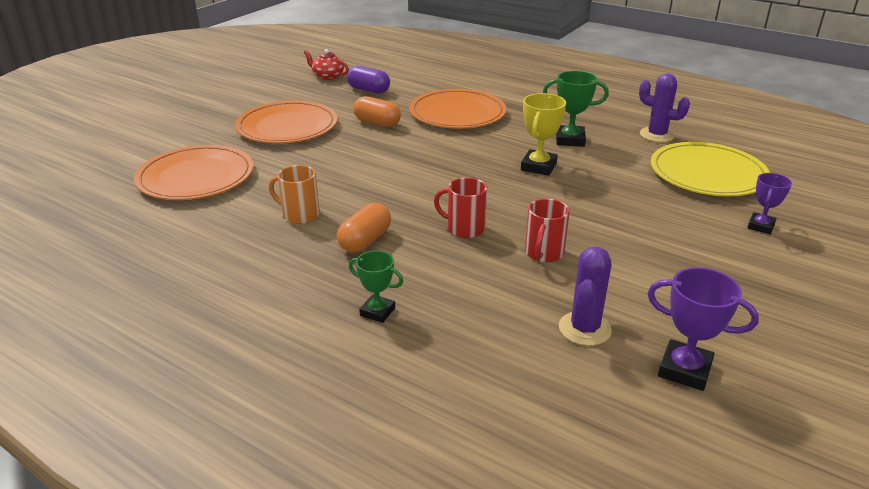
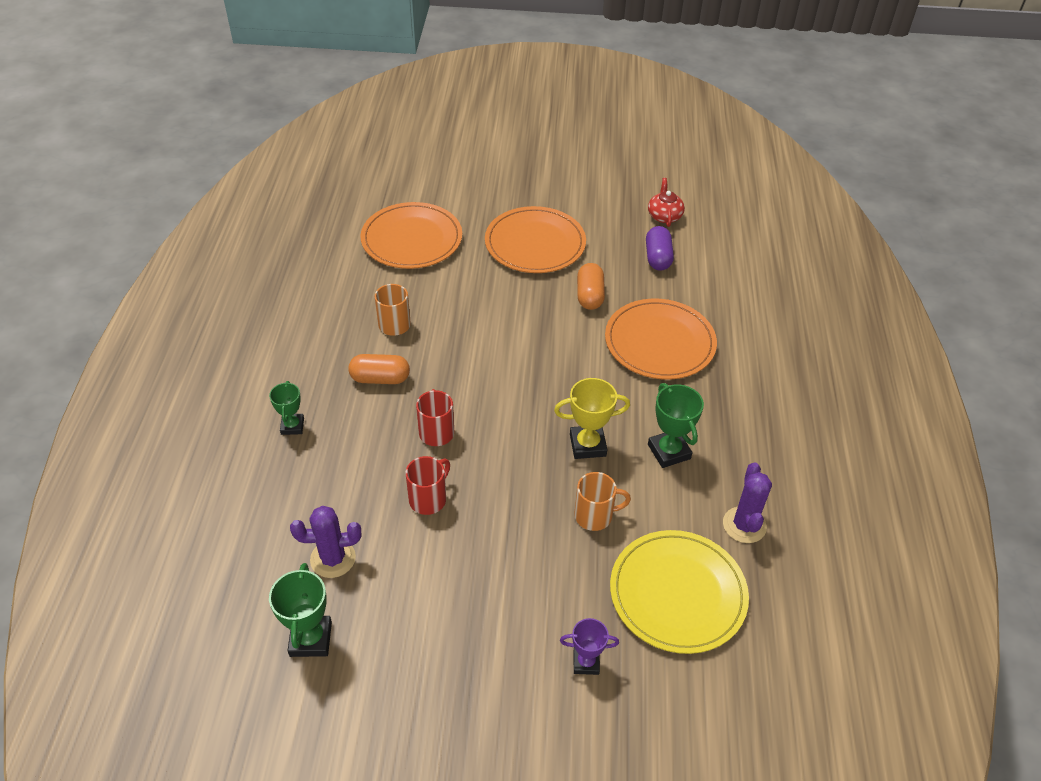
camera: 60 degrees right, 15 degrees up
red mug [525,199,570,262] -> red mug turned 135 degrees clockwise [405,456,450,515]
purple trophy [647,267,759,391] -> green trophy [269,563,332,657]
none -> orange mug [575,472,631,531]

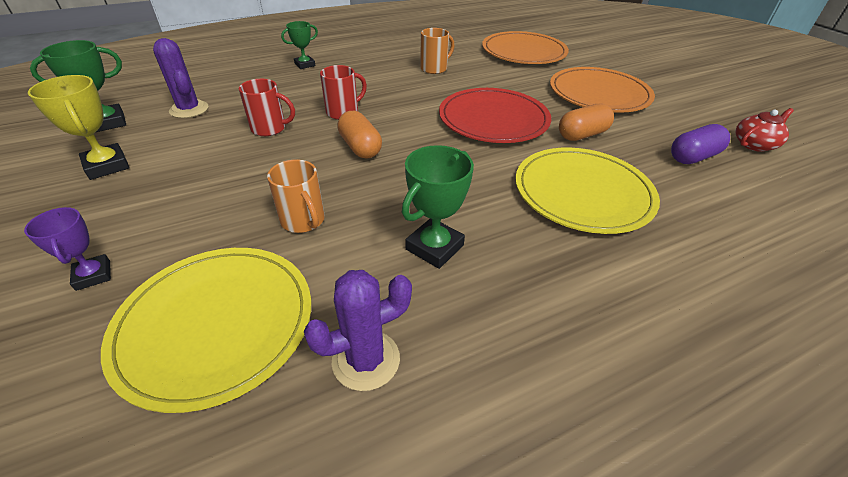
camera: 60 degrees right, 5 degrees down
orange capsule [349,354,410,384] -> orange capsule moved to [337,111,382,159]
yellow trophy [554,378,630,459] -> yellow trophy moved to [28,75,130,180]
orange plate [605,299,717,380] -> yellow plate [515,148,660,234]
none -> red plate [439,88,551,143]

